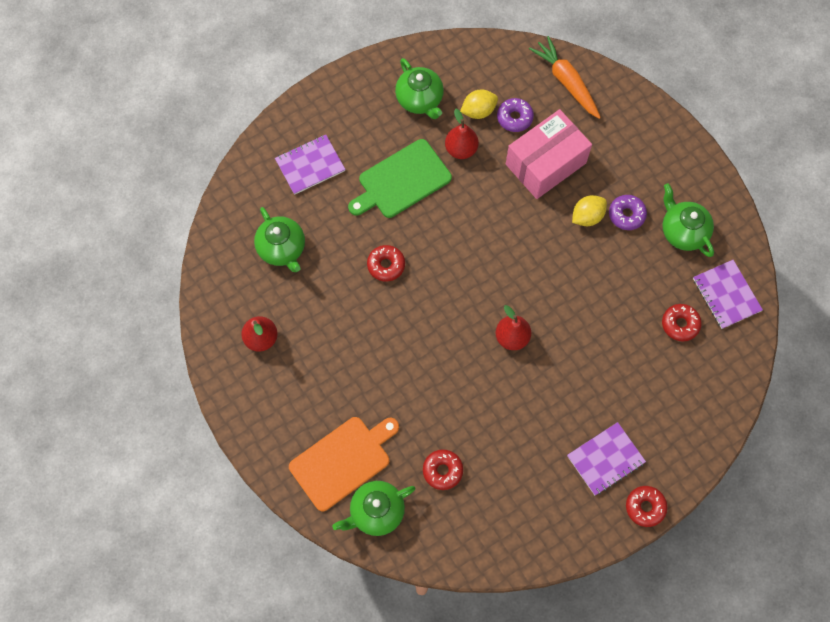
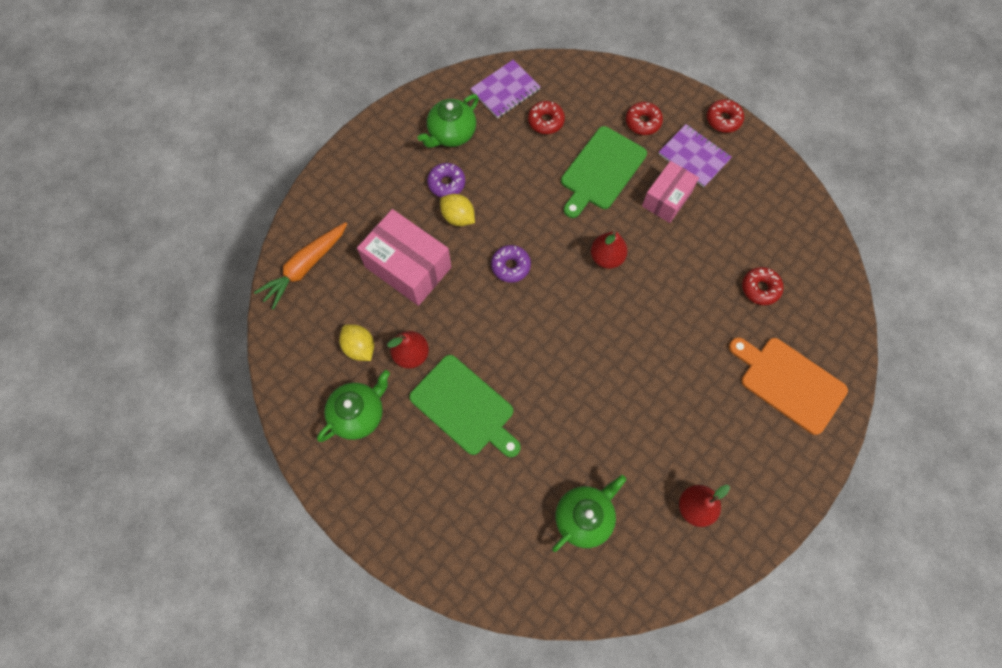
camera: 105 degrees left, 0 degrees up
purple notebook [275,135,346,195] -> none
green teapot [332,481,415,536] -> none
red donut [367,245,405,282] -> red donut moved to [626,102,663,135]
purple donut [497,98,534,132] -> purple donut moved to [491,245,531,283]
none -> green cutting board [561,126,647,218]
none -> pink box [642,161,699,223]

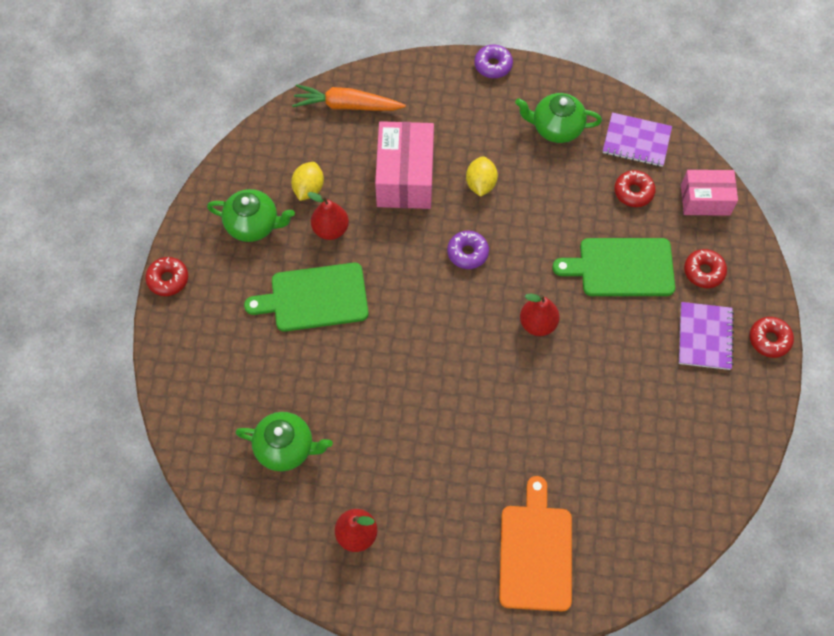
camera: 55 degrees right, 5 degrees down
green cutting board [409,355,521,458] -> green cutting board turned 75 degrees clockwise [244,263,369,332]
purple donut [427,163,465,197] -> purple donut moved to [474,45,513,78]
pink box [642,161,699,223] -> pink box moved to [681,170,738,216]
red donut [742,267,784,305] -> red donut moved to [146,257,188,296]

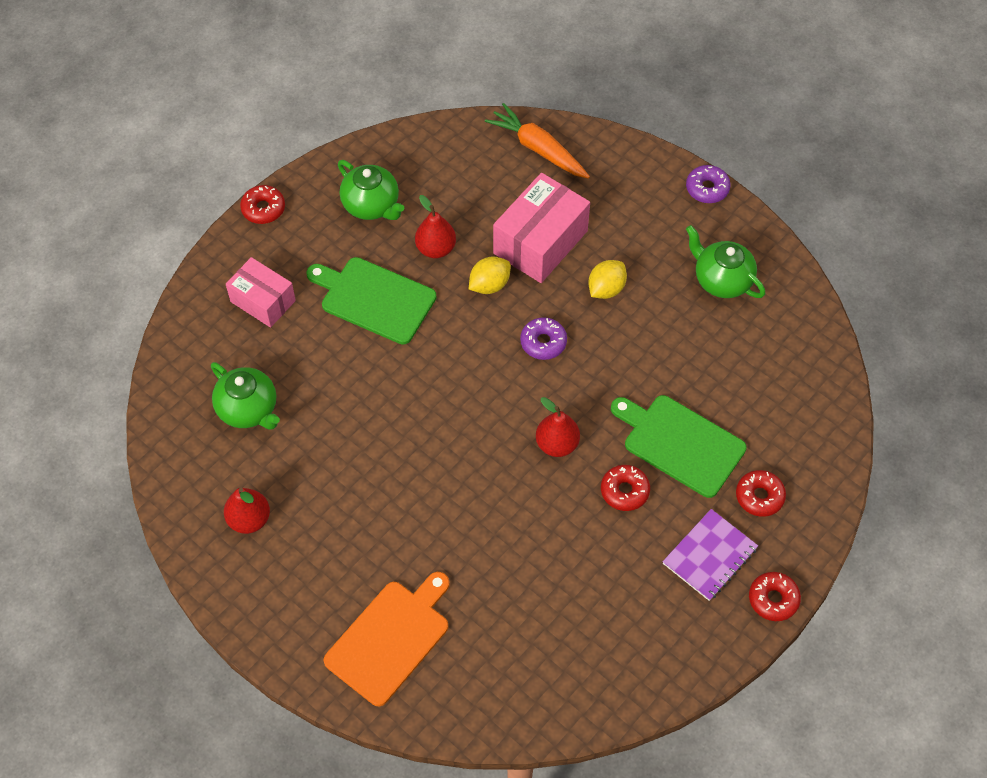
camera: 35 degrees right, 5 degrees down
yellow lemon [291,162,324,201] -> yellow lemon moved to [469,256,511,294]
purple notebook [603,112,672,167] -> none
red donut [614,170,656,207] -> red donut moved to [601,465,650,511]
pink box [681,170,738,216] -> pink box moved to [226,257,296,328]

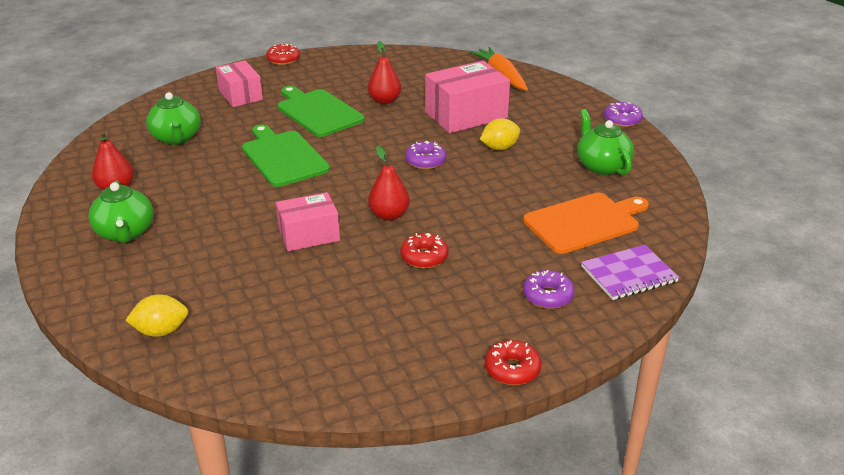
camera: 25 degrees right, 25 degrees down
orange cutting board [323,572,449,706] -> orange cutting board moved to [523,193,649,254]
green teapot [338,160,404,220] -> green teapot moved to [88,180,153,243]
yellow lemon [469,256,511,294] -> yellow lemon moved to [125,294,188,337]
green cutting board [611,395,747,498] -> green cutting board moved to [242,124,330,187]
purple notebook [663,509,758,601] -> purple notebook moved to [581,245,679,300]
red donut [736,470,786,517] -> purple donut [523,270,575,309]
none -> pink box [276,192,340,251]

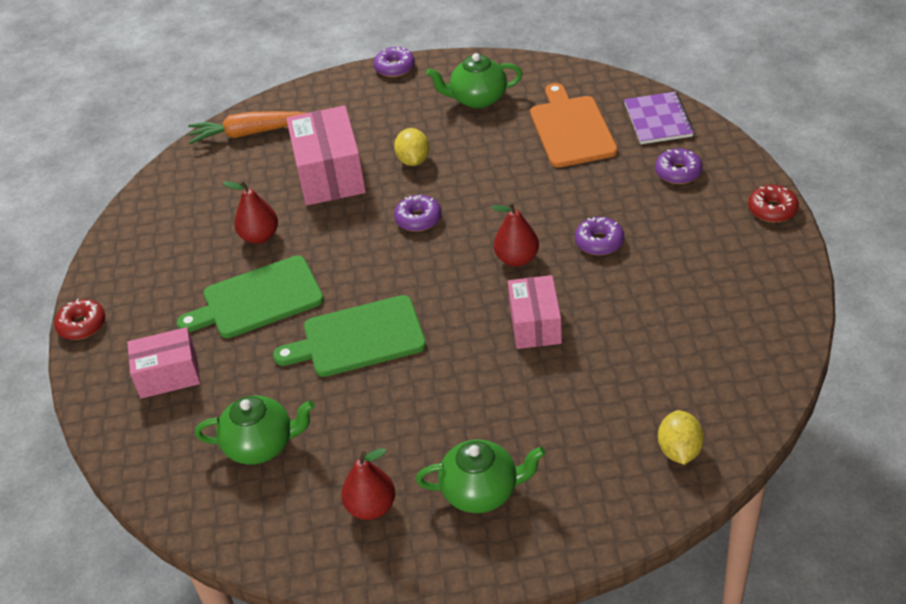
camera: 70 degrees left, 10 degrees up
red donut [400,233,449,269] -> purple donut [575,217,624,255]

